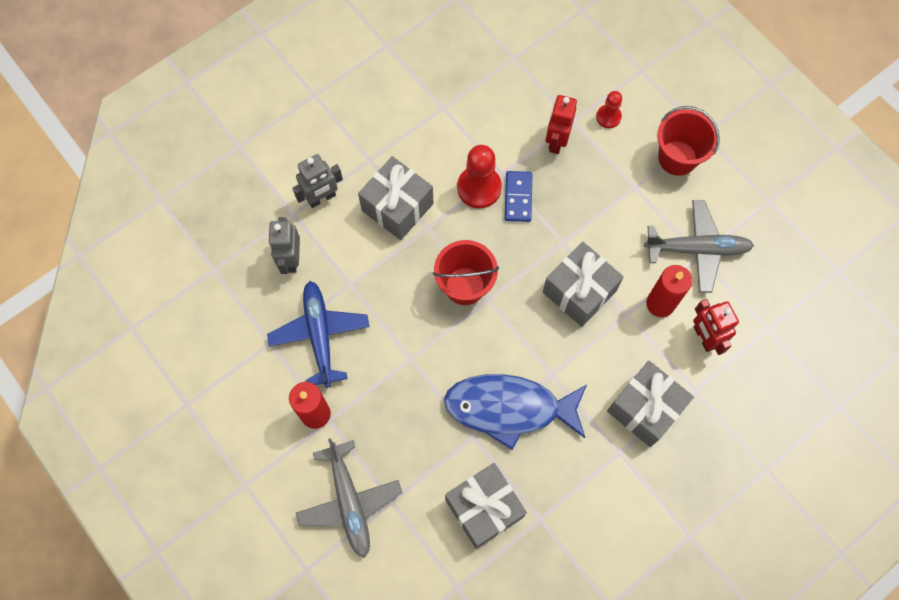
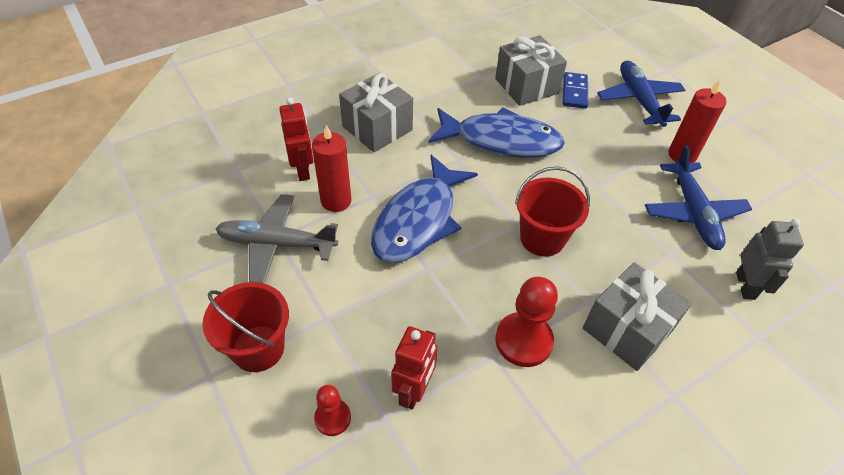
camera: 175 degrees left, 20 degrees down
grey robot [292,154,343,208] -> none
grey plane [296,438,402,558] -> blue plane [597,61,686,127]
blue domino [505,171,532,222] -> blue domino moved to [563,72,588,109]
grey gift [543,242,624,327] -> blue fish [371,155,478,263]

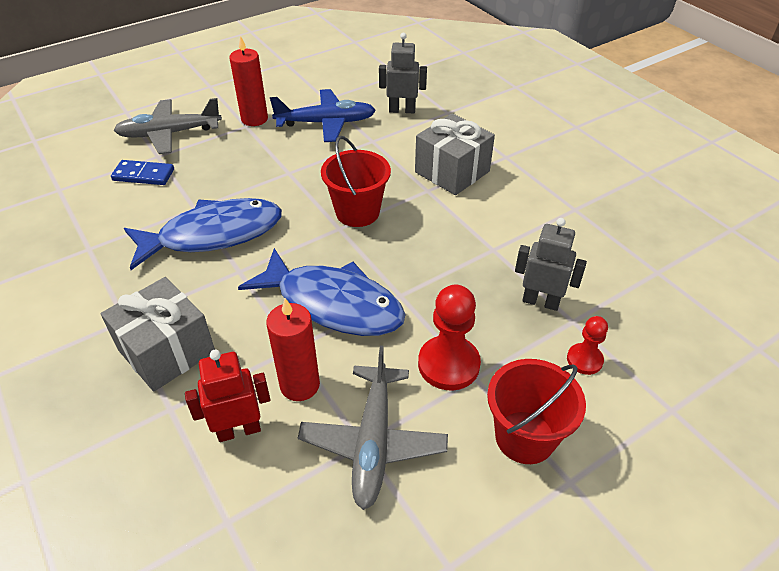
camera: 90 degrees left, 5 degrees down
red robot [391,326,438,409] -> grey robot [515,218,587,311]
blue fish [428,108,565,158] -> blue fish turned 60 degrees clockwise [124,198,282,270]
grey gift [495,35,567,106] -> none
red pawn [495,277,558,367] -> red pawn moved to [418,285,481,390]
blue plane [597,61,686,127] -> grey plane [114,98,222,154]

